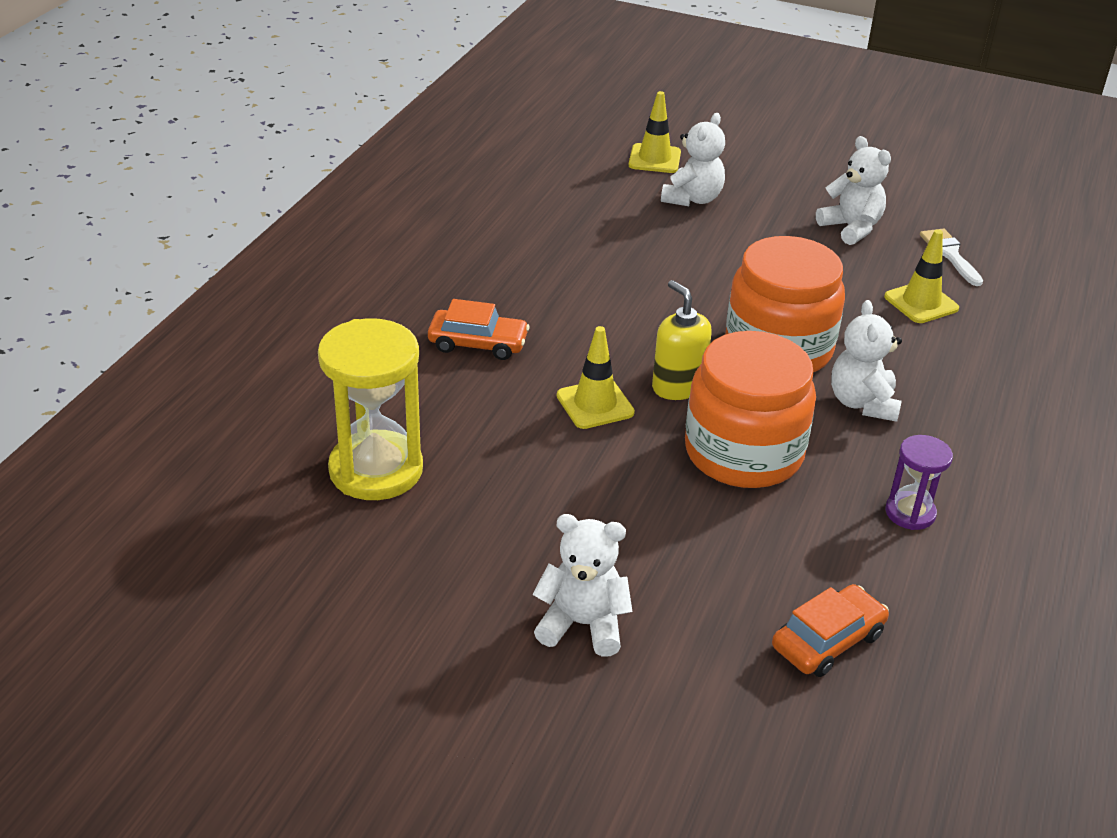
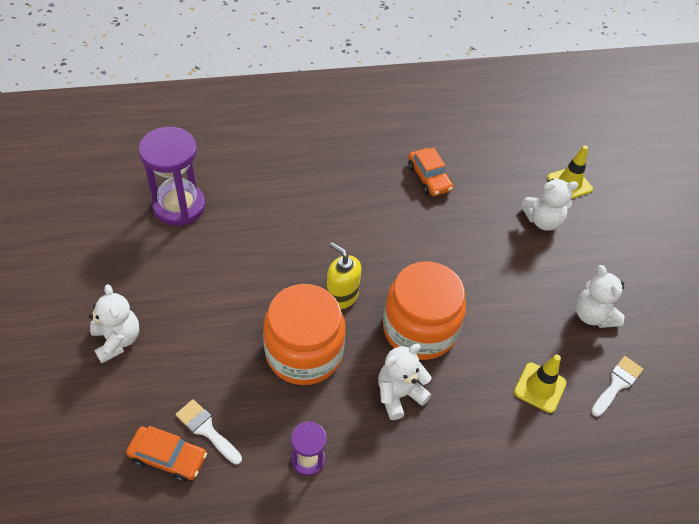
camera: 55 degrees right, 15 degrees up
yellow hourglass [318,318,423,500] -> purple hourglass [138,127,205,226]
orange car [428,299,530,360] -> orange car moved to [408,148,453,196]
yellow traffic cone [557,326,635,429] -> none
yellow soap dispenser [652,280,712,400] -> yellow soap dispenser turned 75 degrees counterclockwise [326,242,361,309]
white teddy bear [816,136,891,245] -> white teddy bear turned 135 degrees clockwise [576,265,625,328]
none -> white brush [175,399,242,465]

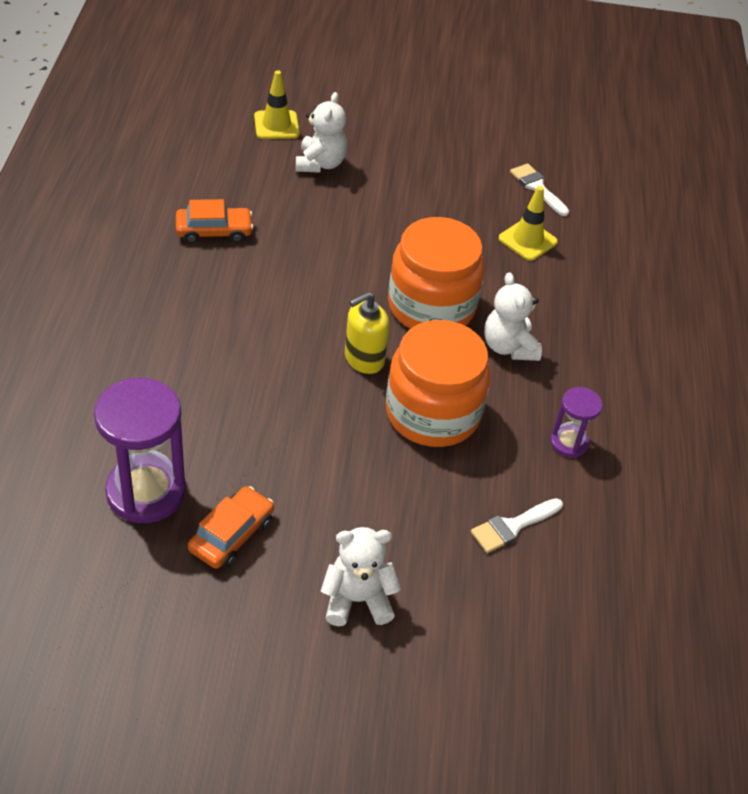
camera: 75 degrees left, 5 degrees down
orange car [126,426,207,482] -> orange car moved to [188,486,274,569]
white teddy bear [576,265,625,328] -> none

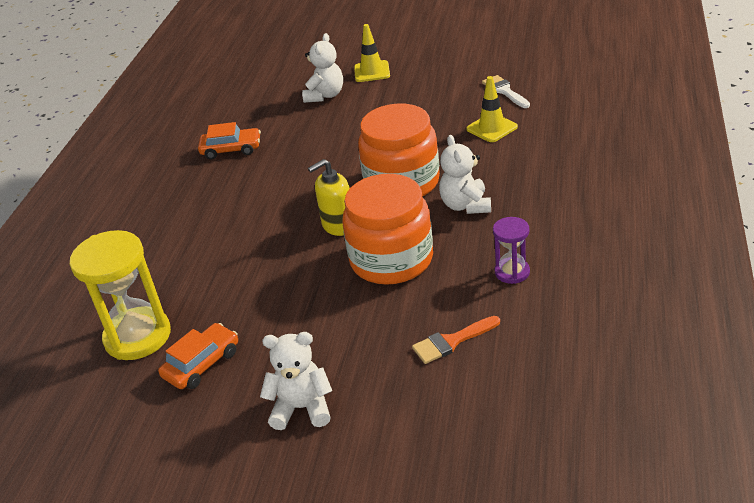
camera: 15 degrees right, 10 degrees down
purple hourglass [94,378,186,523] -> yellow hourglass [70,230,171,360]
yellow traffic cone [254,70,300,139] -> yellow traffic cone moved to [354,24,390,82]
white brush [471,498,563,553] -> orange brush [412,316,500,364]

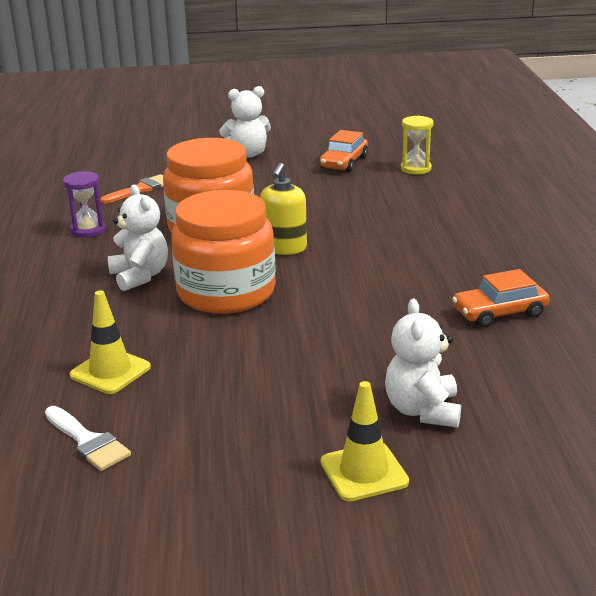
camera: 160 degrees right, 10 degrees down
yellow hourglass [70,230,171,360] -> yellow hourglass [401,116,434,174], size x0.53
yellow soap dispenser [308,159,350,236] -> yellow soap dispenser turned 150 degrees clockwise [260,163,307,255]

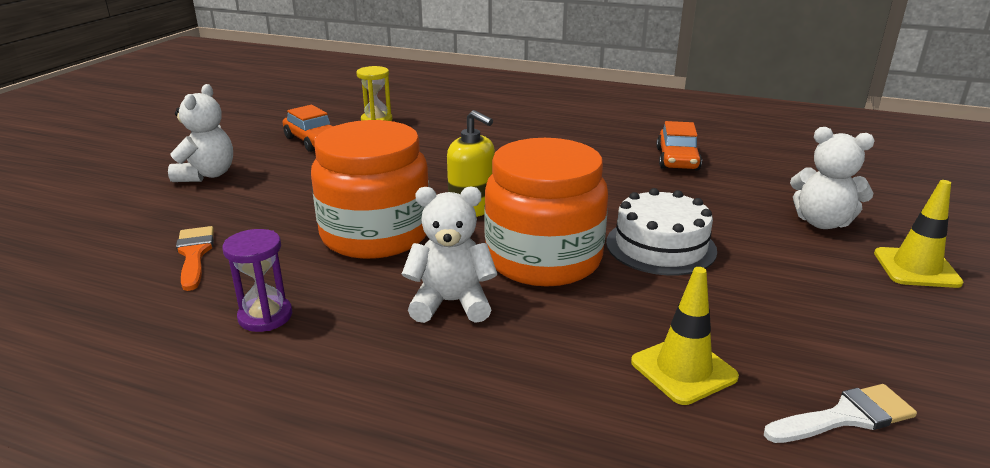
camera: 65 degrees left, 0 degrees up
none -> white cake [606,188,717,275]

